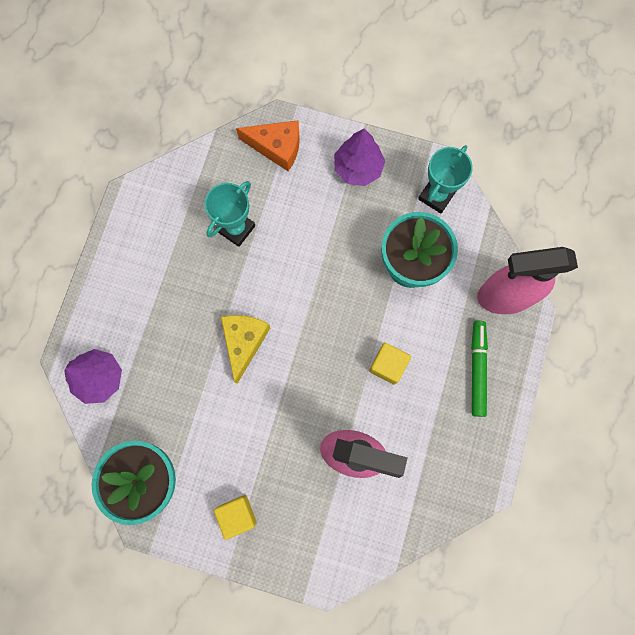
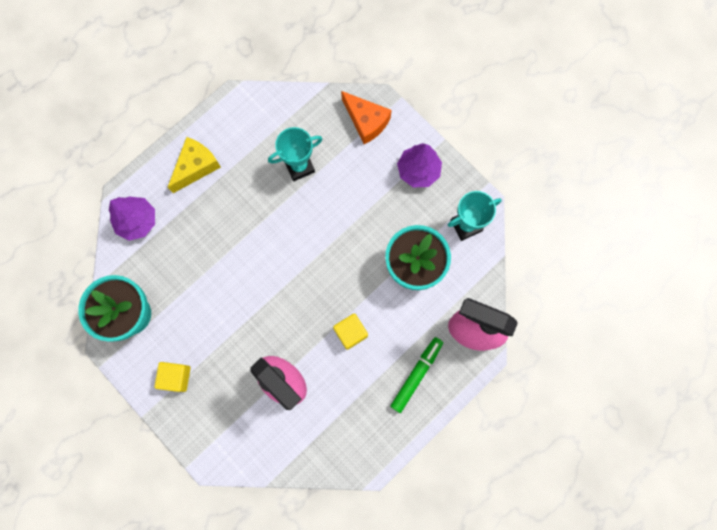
camera: 30 degrees right, 0 degrees up
yellow cheese [221,315,270,384] -> yellow cheese moved to [168,137,221,193]

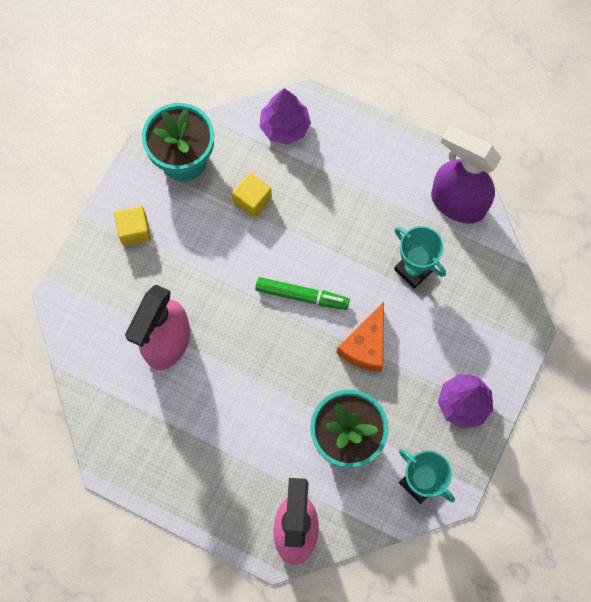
camera: 70 degrees right, 5 degrees down
yellow cheese [168,137,221,193] -> none
yellow cube [333,313,368,350] -> yellow cube moved to [232,172,272,218]
orange cheese [341,91,392,144] -> orange cheese moved to [337,302,384,372]
green marker [390,337,443,413] -> green marker moved to [255,277,350,310]
none -> purple spray bottle [431,126,501,223]

